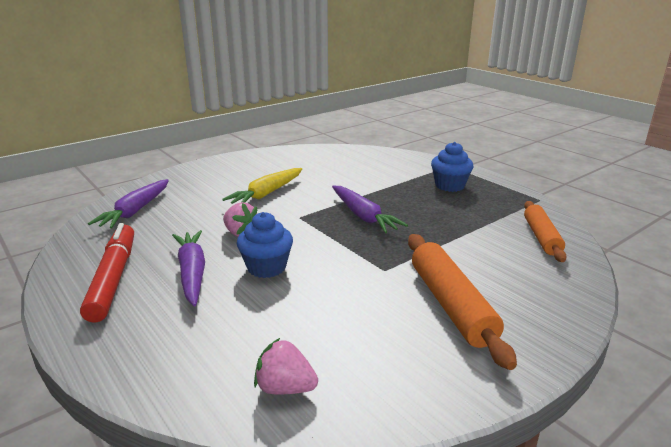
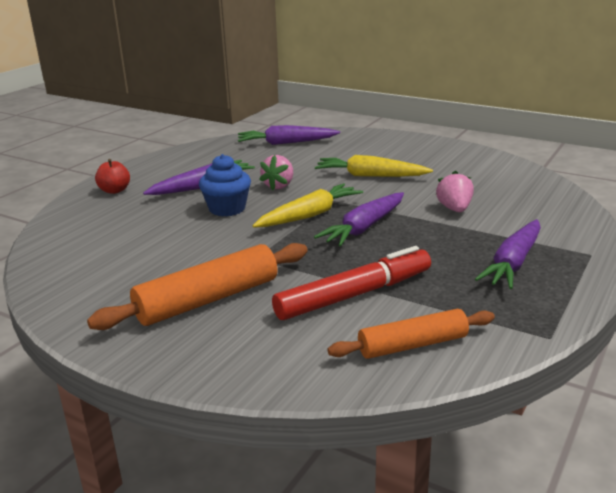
camera: 70 degrees right, 0 degrees up
red marker [80,223,134,323] -> red marker moved to [272,246,431,320]
pink strawberry [254,338,318,394] -> pink strawberry moved to [436,171,474,212]
blue cupcake [431,142,473,192] -> purple carrot [475,219,541,289]
none -> red apple [95,159,130,194]
none -> yellow carrot [252,183,363,227]

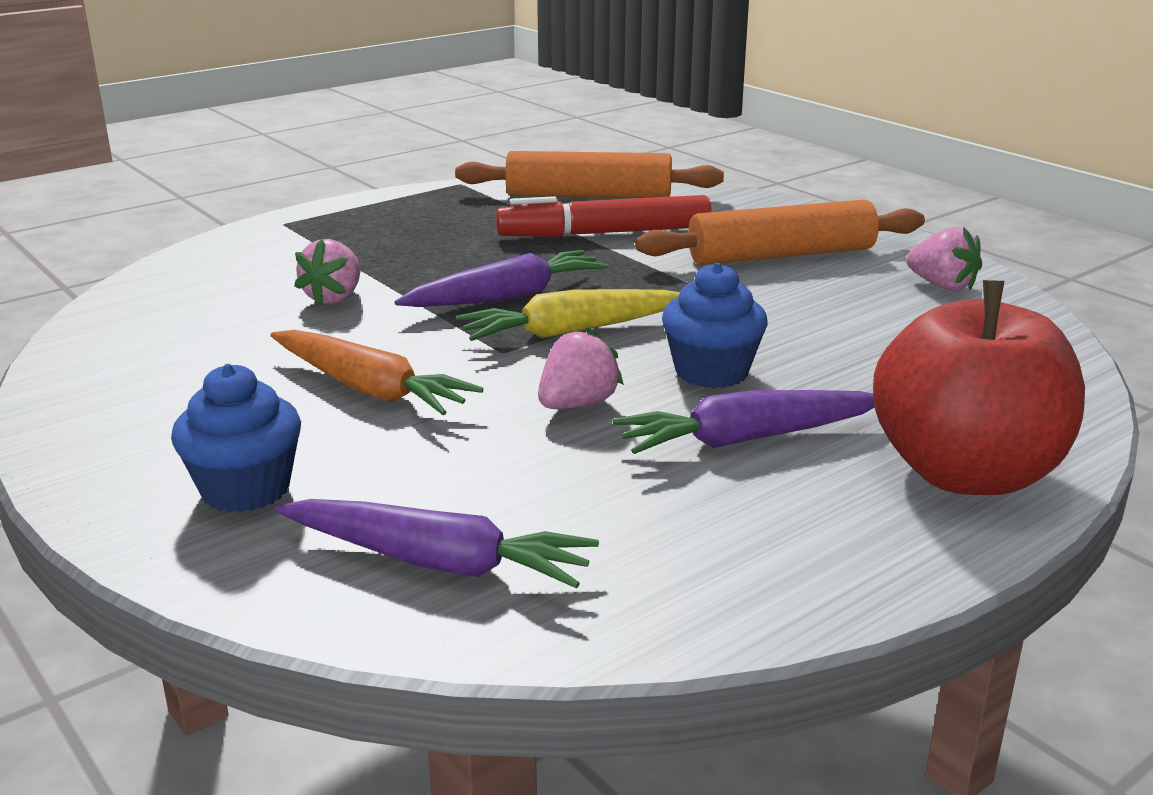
camera: 160 degrees left, 0 degrees up
red apple [95,159,130,194] -> red apple [873,280,1085,495], size x2.34
yellow carrot [315,155,433,177] -> orange carrot [270,330,483,415]
orange rolling pin [328,309,495,359] -> orange rolling pin [455,151,724,198], size x1.50
purple carrot [475,219,541,289] -> none
none -> blue cupcake [171,364,301,513]
none -> pink strawberry [906,227,982,291]

